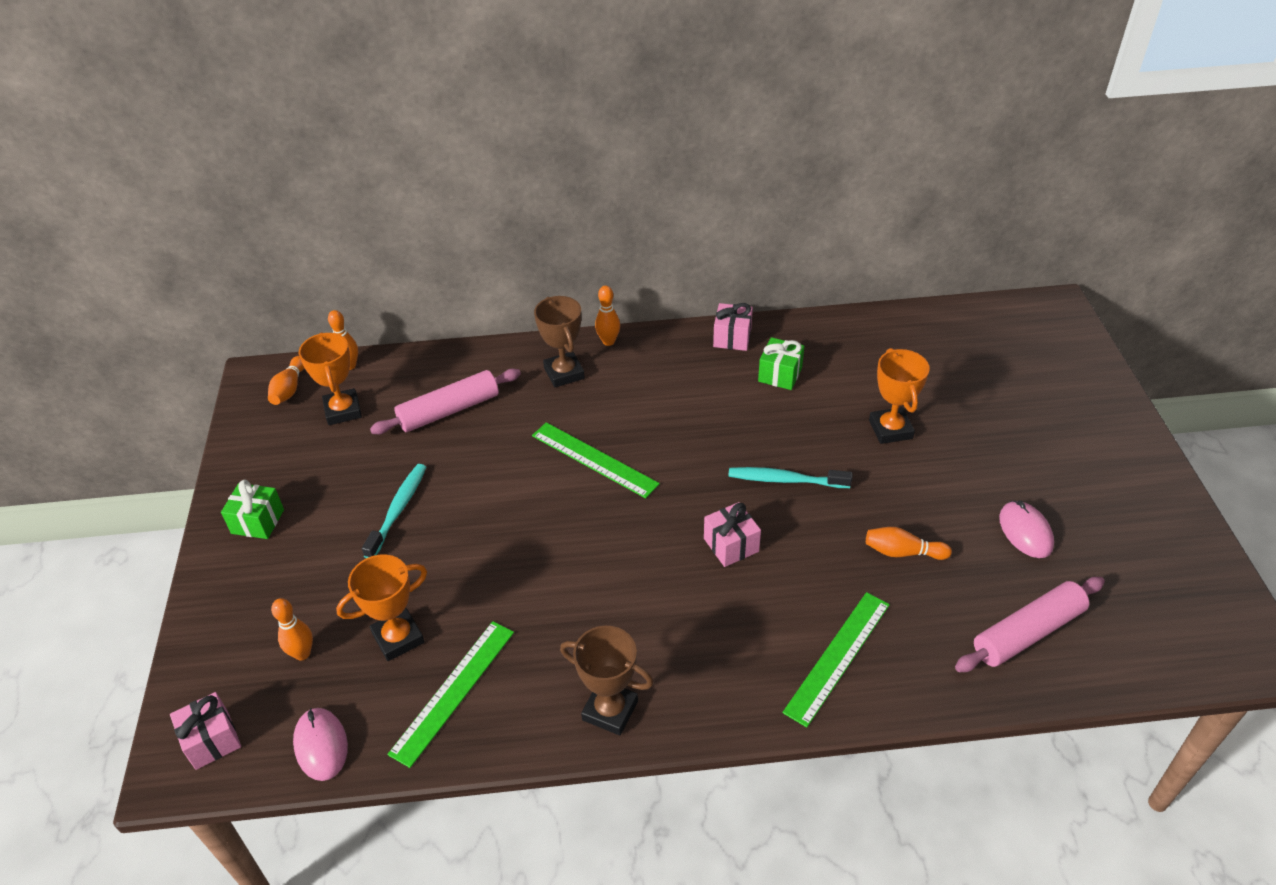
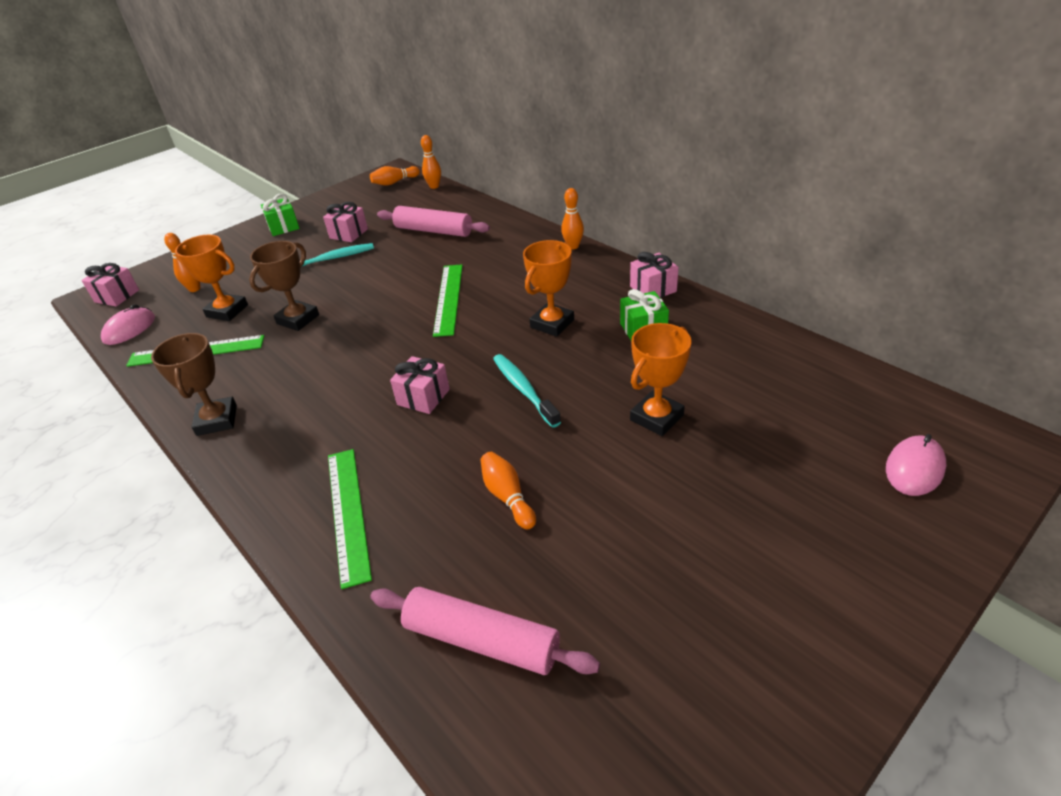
camera: 55 degrees right, 5 degrees down
orange trophy [299,332,362,425] -> orange trophy moved to [523,240,574,337]
brown trophy [534,296,585,387] -> brown trophy moved to [249,241,319,331]
green ruler [782,592,890,727] -> green ruler turned 75 degrees clockwise [328,449,372,589]
pink mouse [999,501,1054,558] -> pink mouse moved to [886,434,946,496]
none -> pink gift [323,202,368,242]

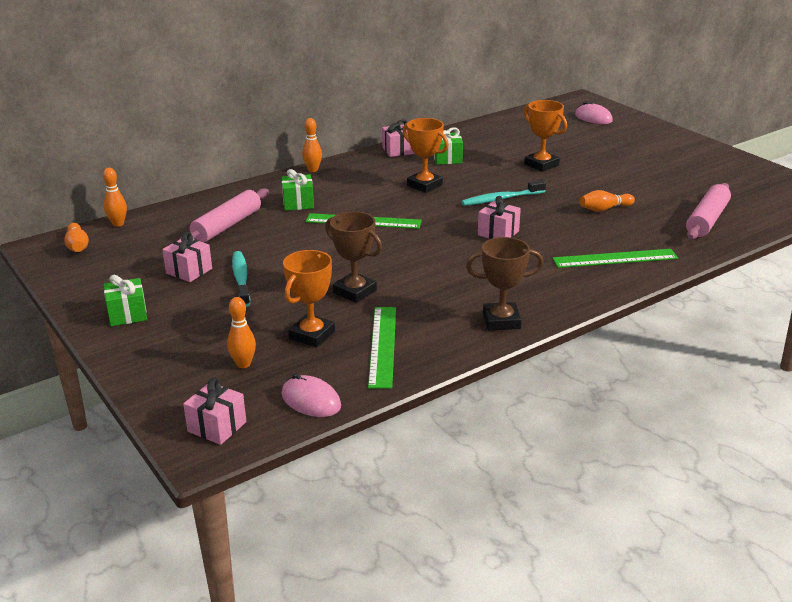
camera: 85 degrees left, 10 degrees down
none -> green gift [282,169,314,211]

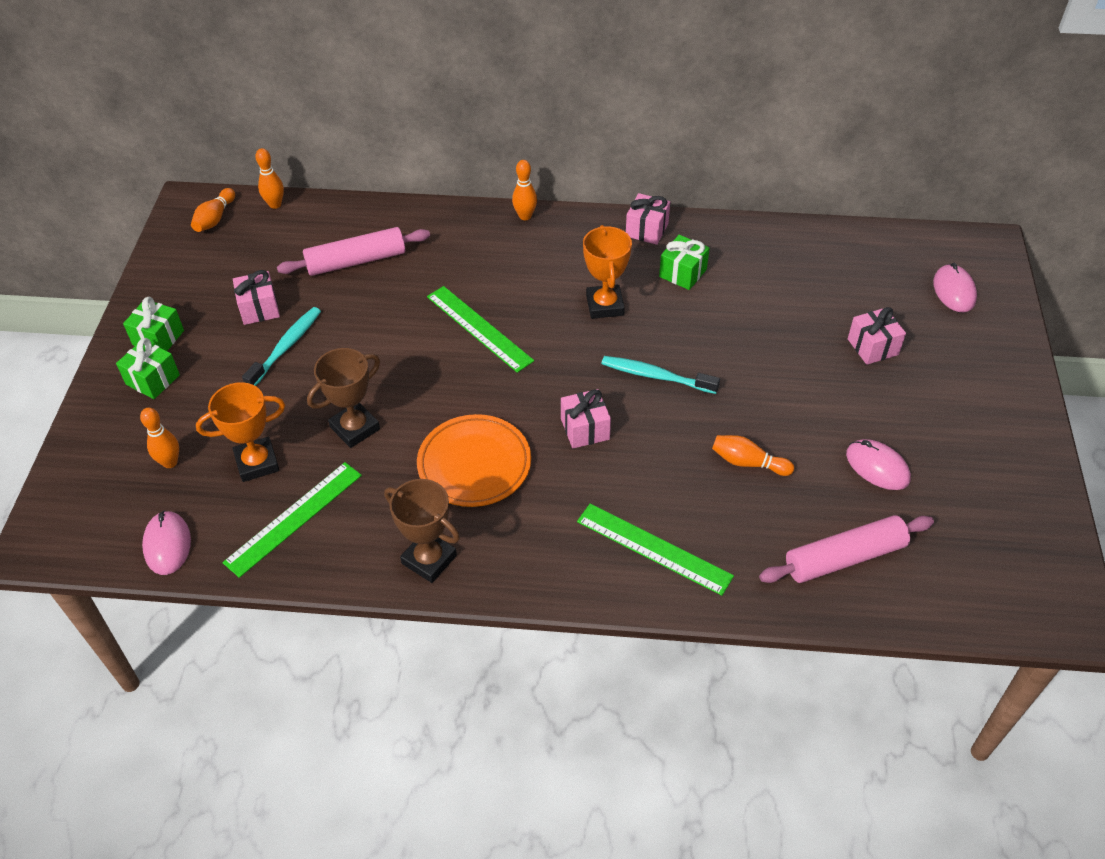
camera: 40 degrees right, 20 degrees up
pink gift [183,378,246,445] -> pink gift moved to [848,307,906,365]
green gift [282,169,314,211] -> green gift moved to [116,338,180,399]
brown trophy [325,211,382,303] -> brown trophy turned 60 degrees clockwise [307,348,380,448]
orange trophy [524,100,567,172] -> none
none -> orange plate [417,414,531,507]
none -> pink mouse [846,439,911,490]

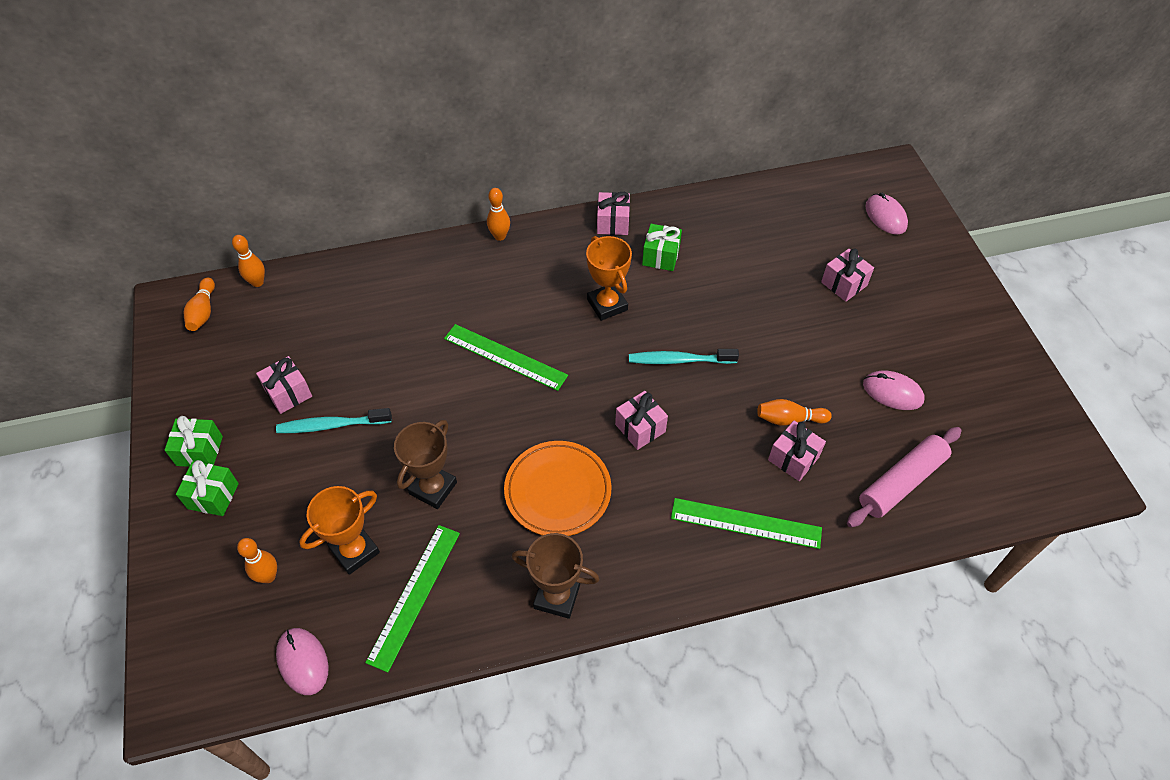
camera: 20 degrees left, 5 degrees up
turquoise toothbrush [242,307,321,386] -> turquoise toothbrush turned 105 degrees counterclockwise [276,408,392,433]
pink rolling pin [277,227,430,276] -> none
none -> pink gift [768,421,826,481]

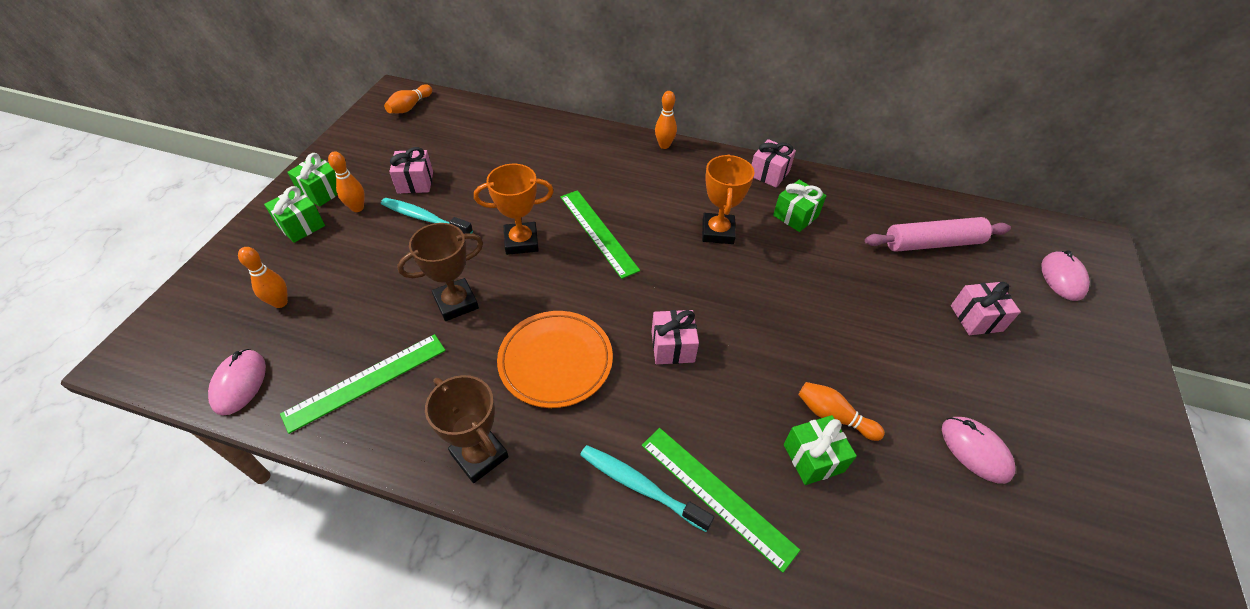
camera: 30 degrees right, 5 degrees down
orange bowling pin [232,235,265,287] -> orange bowling pin moved to [328,151,365,212]
orange trophy [299,486,380,575] -> orange trophy moved to [474,164,554,255]
turquoise toothbrush [629,349,739,364] -> turquoise toothbrush moved to [580,445,714,532]
pink gift [768,421,826,481] -> green gift [784,415,857,485]
pink rolling pin [847,427,962,527] -> pink rolling pin moved to [865,217,1011,252]

